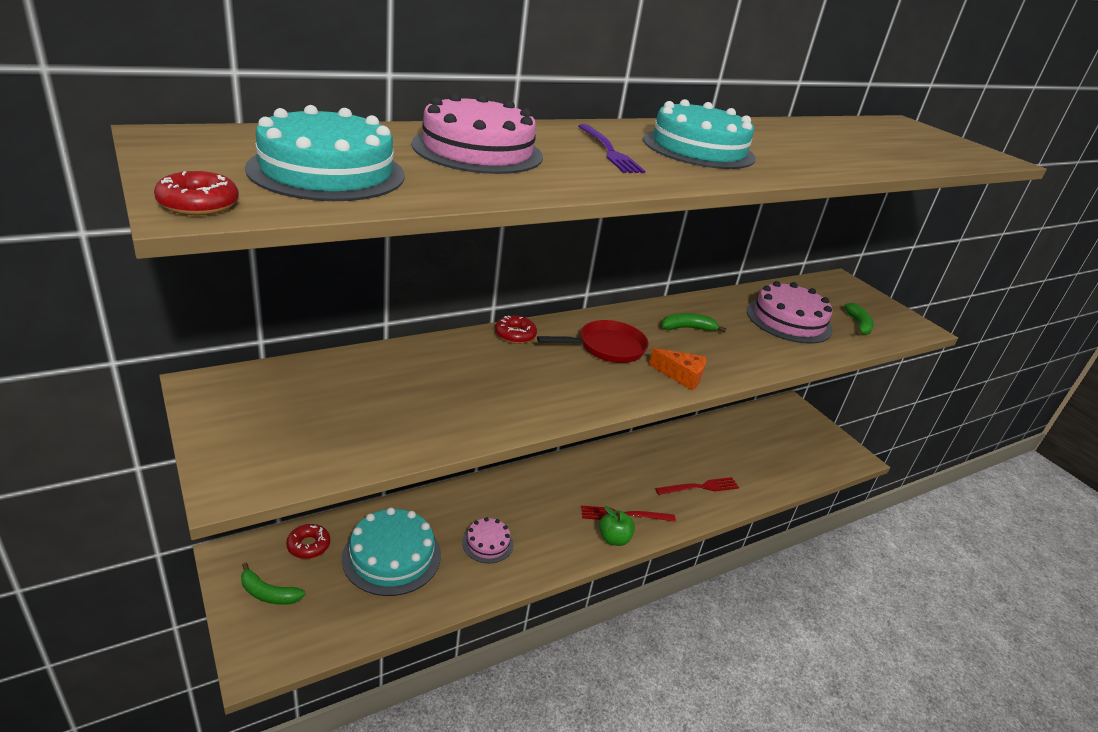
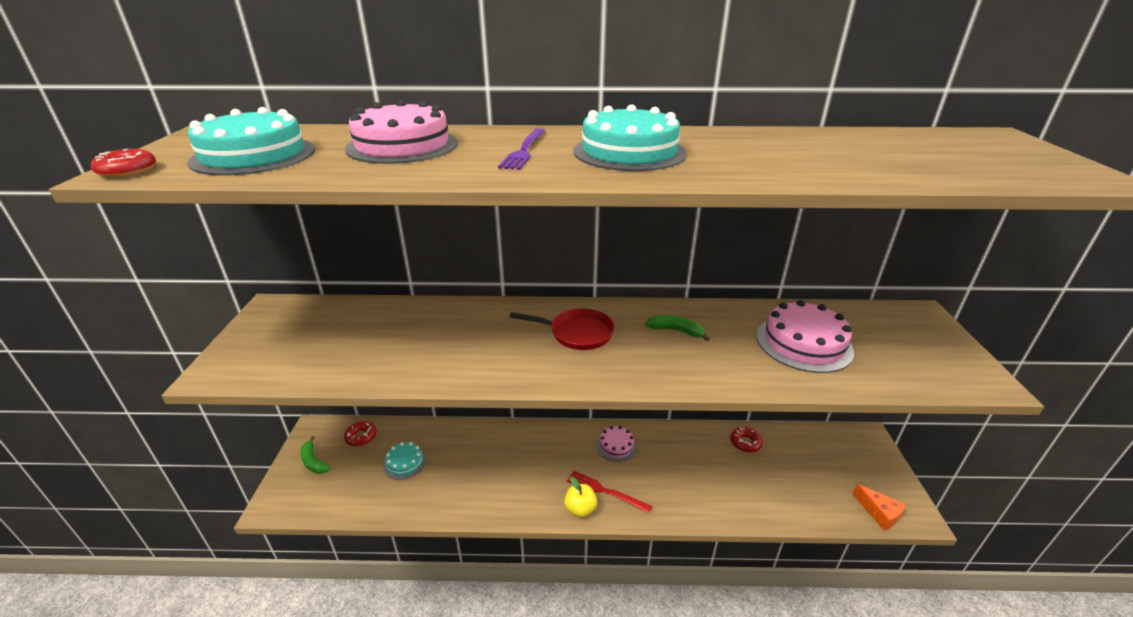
camera: 35 degrees right, 0 degrees up
turquoise cake [342,507,441,596] -> turquoise cake [383,442,426,480], size x0.55
pink cake [462,517,513,563] -> pink cake moved to [597,426,637,462]
red donut [495,315,537,344] -> red donut moved to [730,427,763,453]
green apple [599,506,635,546] -> yellow apple [564,477,597,517]
orange cheese [649,348,706,390] -> orange cheese moved to [853,484,906,531]
red fork [655,477,739,495] -> none
green banana [844,303,874,336] -> none

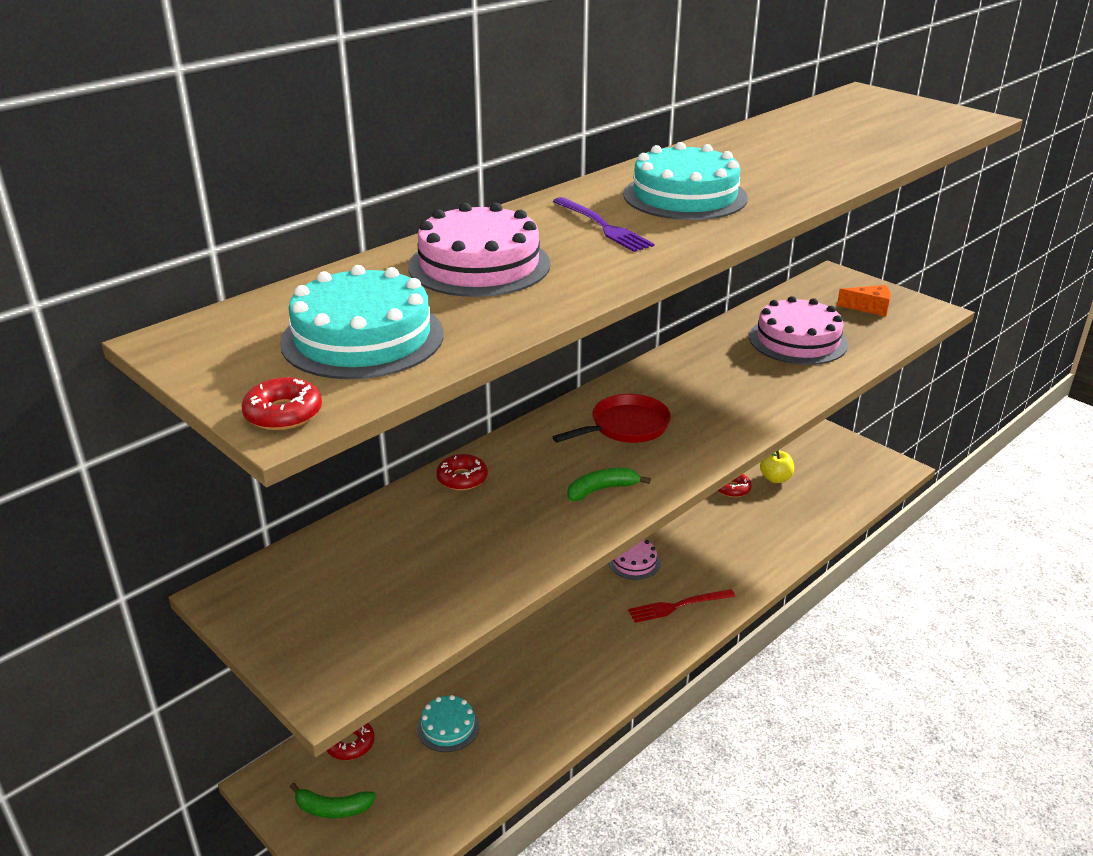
camera: 45 degrees left, 0 degrees up
yellow apple [564,477,597,517] -> yellow apple moved to [760,450,794,483]
green banana [645,315,710,341] -> green banana moved to [567,468,651,501]
orange cheese [853,484,906,531] -> orange cheese moved to [837,285,891,317]
none -> red donut [436,454,488,491]

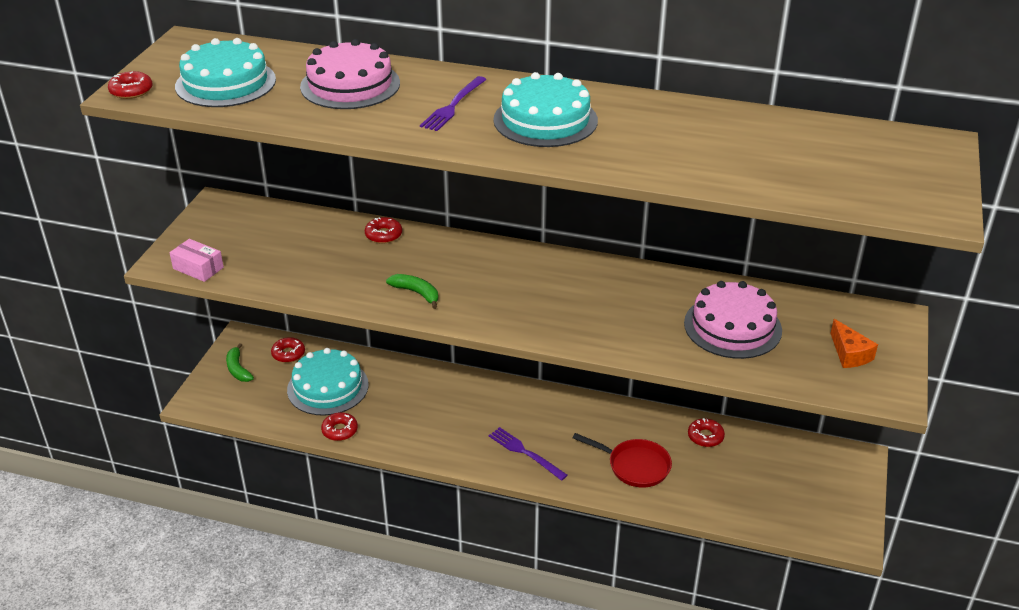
camera: 60 degrees right, 5 degrees up
turquoise cake [417,695,480,752] -> turquoise cake [287,348,369,416], size x1.81
red pan [553,394,671,443] -> red pan moved to [573,433,672,488]
pink cake [608,540,661,580] -> none
red fork [628,589,735,623] -> purple fork [489,427,568,481]
yellow apple [760,450,794,483] -> none
none -> pink box [170,239,224,282]
none -> red donut [321,412,358,441]

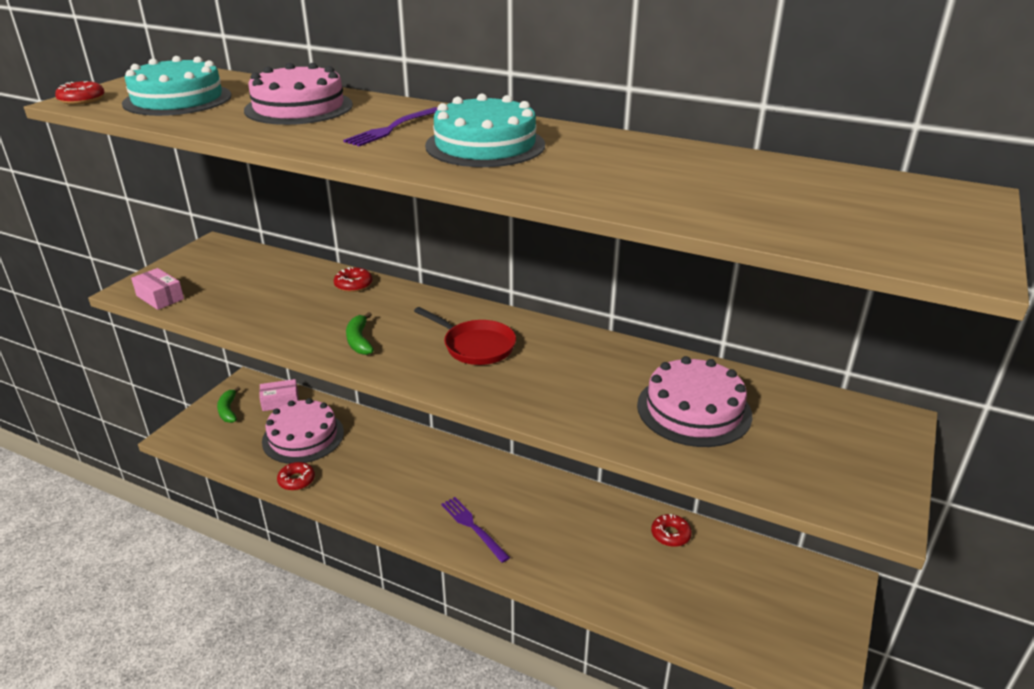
camera: 10 degrees right, 5 degrees down
red donut [271,337,305,363] -> pink box [259,379,299,411]
turquoise cake [287,348,369,416] -> pink cake [262,398,344,464]
green banana [386,274,438,309] -> green banana turned 150 degrees counterclockwise [346,312,374,355]
red pan [573,433,672,488] -> red pan moved to [414,307,516,365]
orange cheese [830,319,878,368] -> none

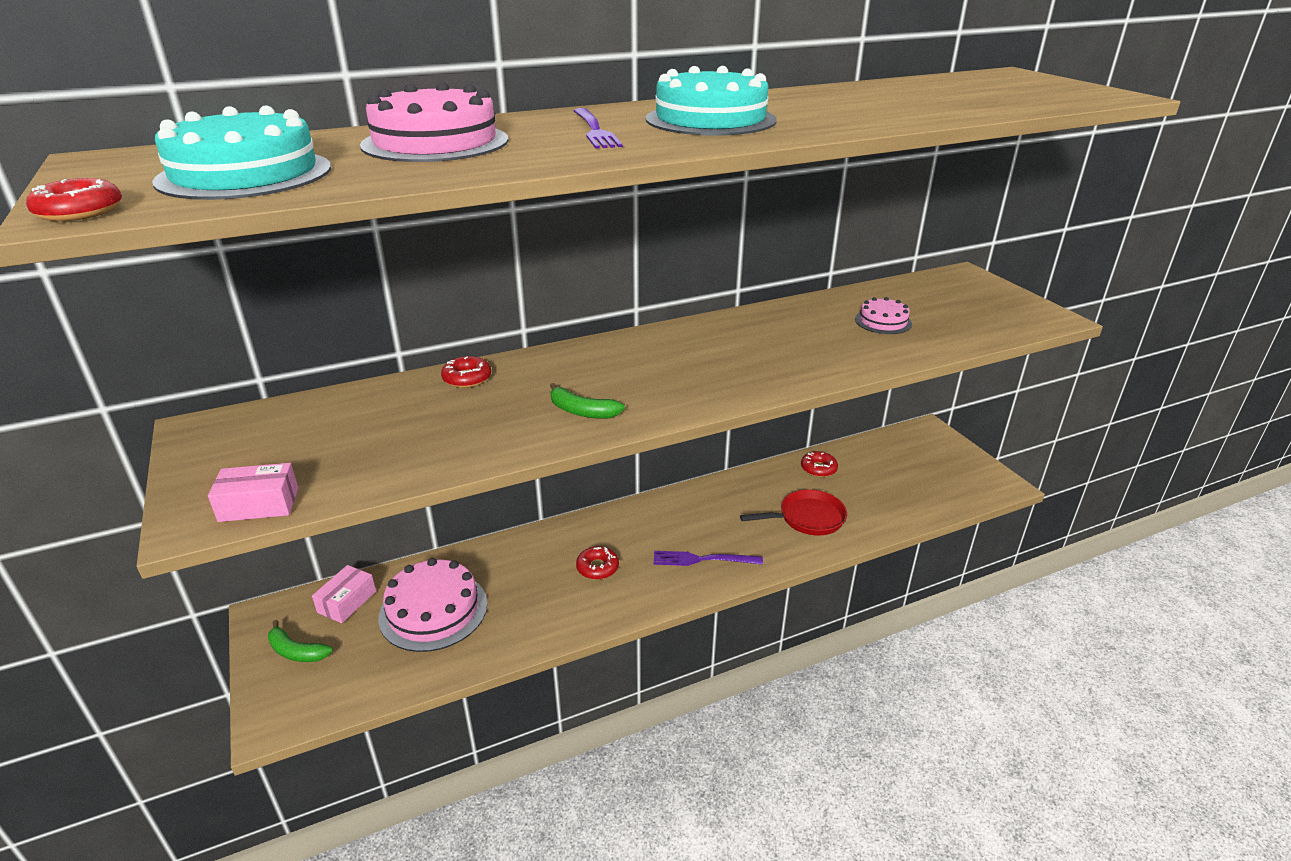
camera: 50 degrees left, 0 degrees up
red donut [277,462,315,491] -> red donut moved to [576,546,619,580]
red pan [414,307,516,365] -> red pan moved to [740,489,847,536]
pink cake [637,356,752,447] -> pink cake [855,297,912,334], size x0.55

